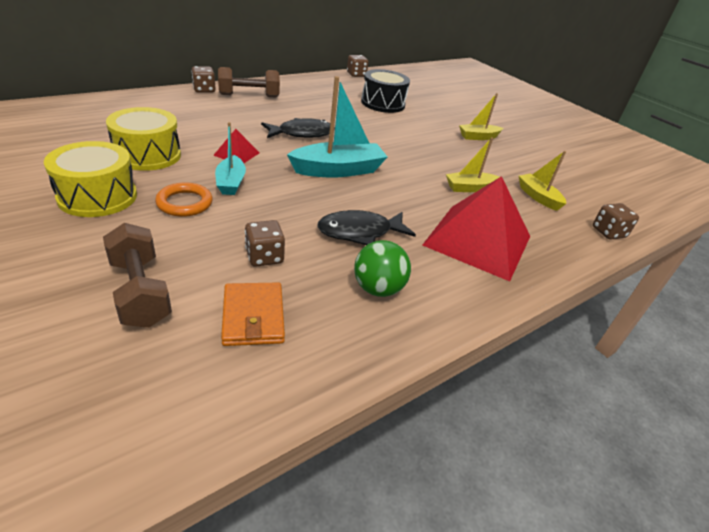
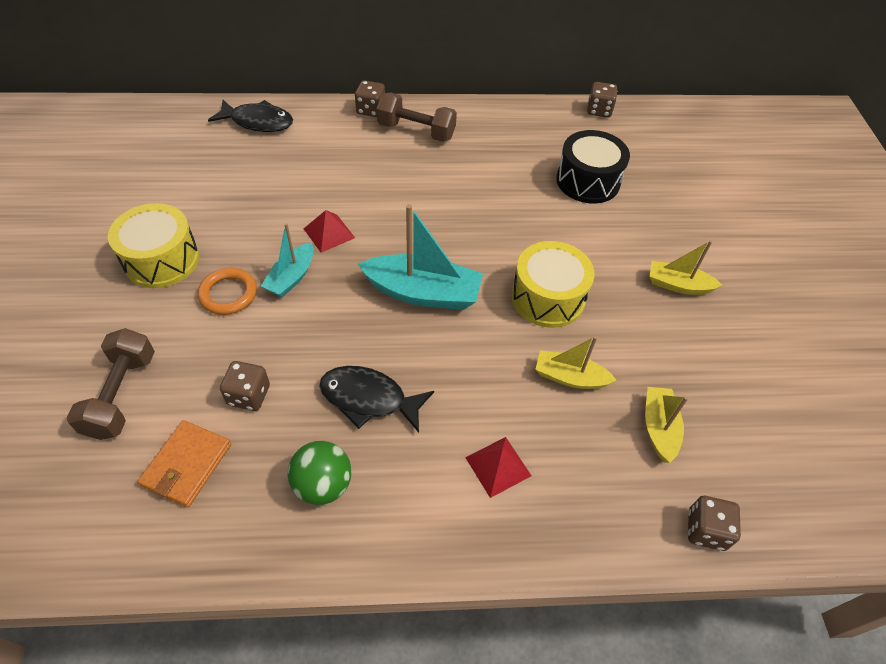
camera: 35 degrees right, 15 degrees up
yellow drum [106,107,181,171] -> yellow drum moved to [511,241,594,328]
black fish [261,118,335,138] -> black fish moved to [208,100,293,132]
red pyramid [423,176,530,281] -> red pyramid [465,437,532,498], size x0.43

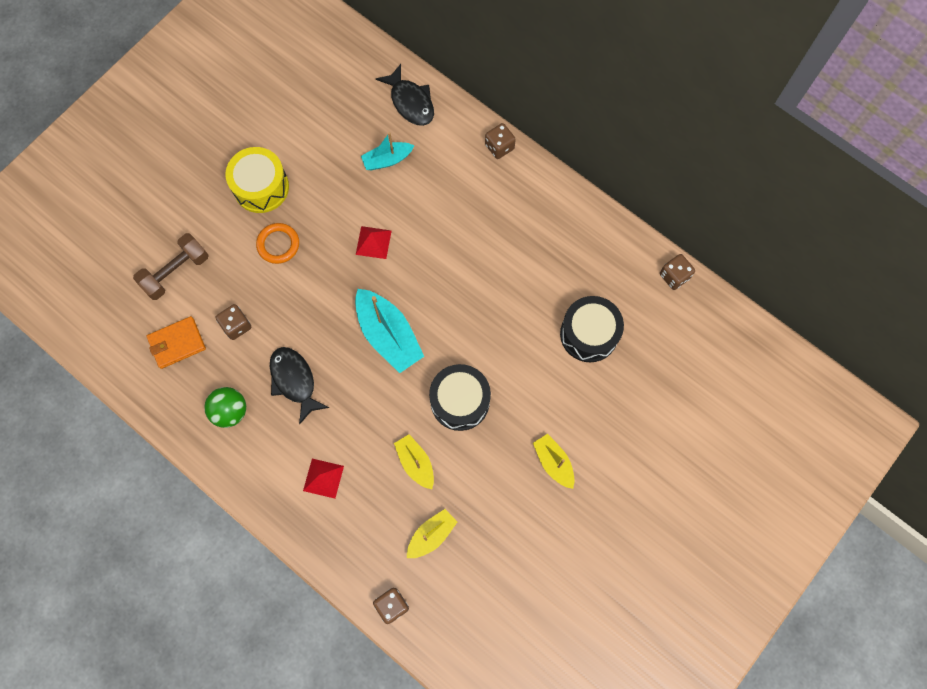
camera: 45 degrees right, 20 degrees up
turquoise boat [261,223,314,298] -> turquoise boat moved to [361,132,414,170]
brown dumbbell [376,93,457,142] -> none
yellow drum [511,241,594,328] -> black drum [429,364,491,431]

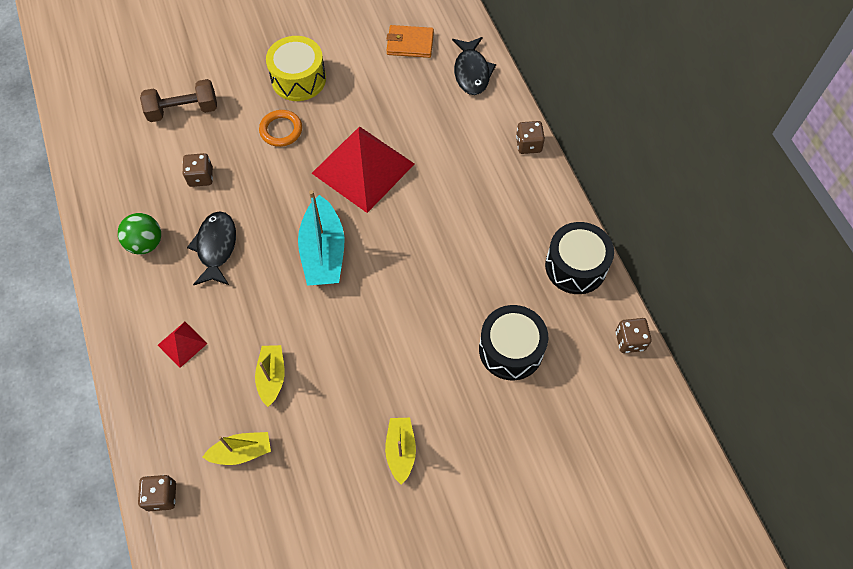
camera: 30 degrees right, 10 degrees down
orange wallet [147,316,206,369] -> orange wallet moved to [386,25,434,58]
red pyramid [356,226,392,259] -> red pyramid [312,126,414,213], size x2.31
turquoise boat [361,132,414,170] -> none
black drum [429,364,491,431] -> black drum moved to [545,222,614,294]

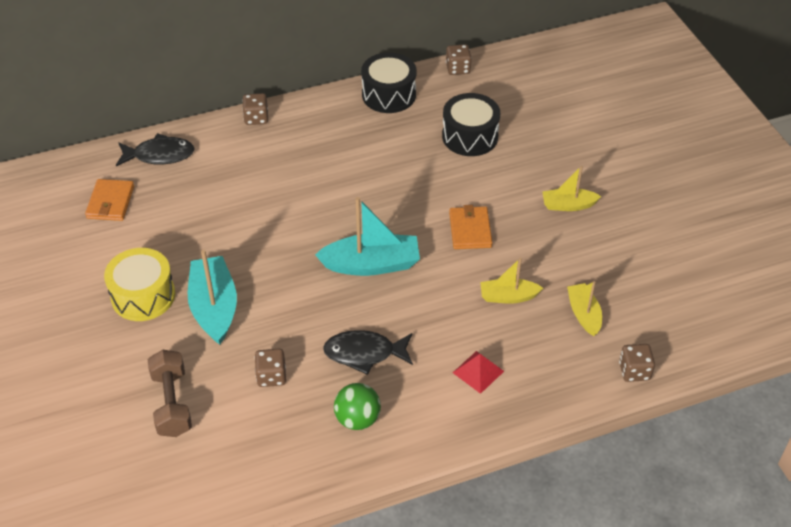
camera: 90 degrees left, 15 degrees down
orange ring [259,110,302,147] -> turquoise boat [188,250,237,345]
red pyramid [312,126,414,213] -> none
none -> orange wallet [449,205,492,249]

